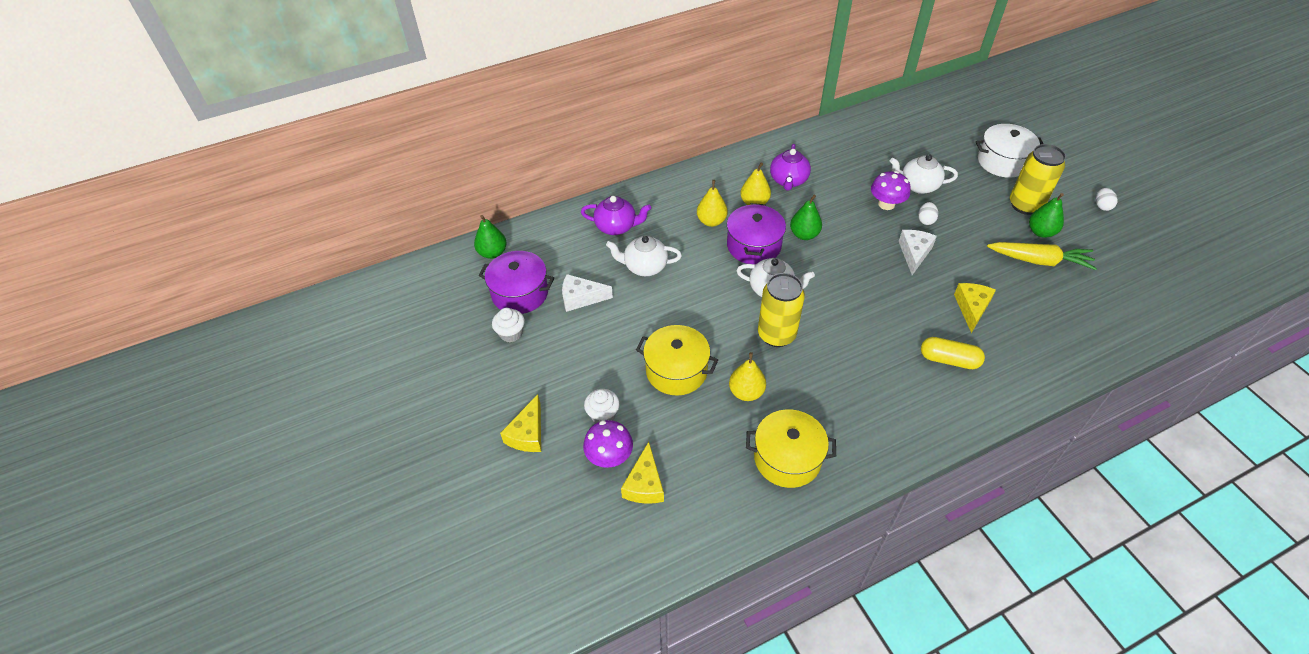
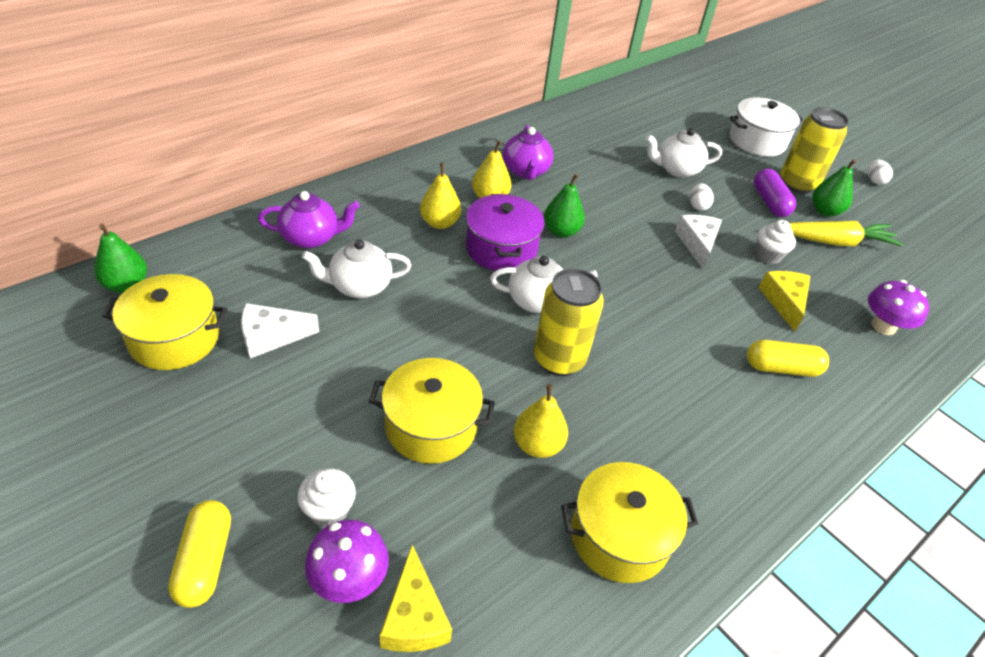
camera: 20 degrees left, 5 degrees down
purple pot [478,251,554,314] -> yellow pot [102,274,227,370]
white cupcake [492,308,525,343] -> white cupcake moved to [756,220,796,264]
yellow cheese [500,394,541,452] -> yellow capsule [168,500,231,608]
purple mushroom [871,171,911,210] -> purple mushroom moved to [868,280,929,335]
none -> purple capsule [754,169,796,217]

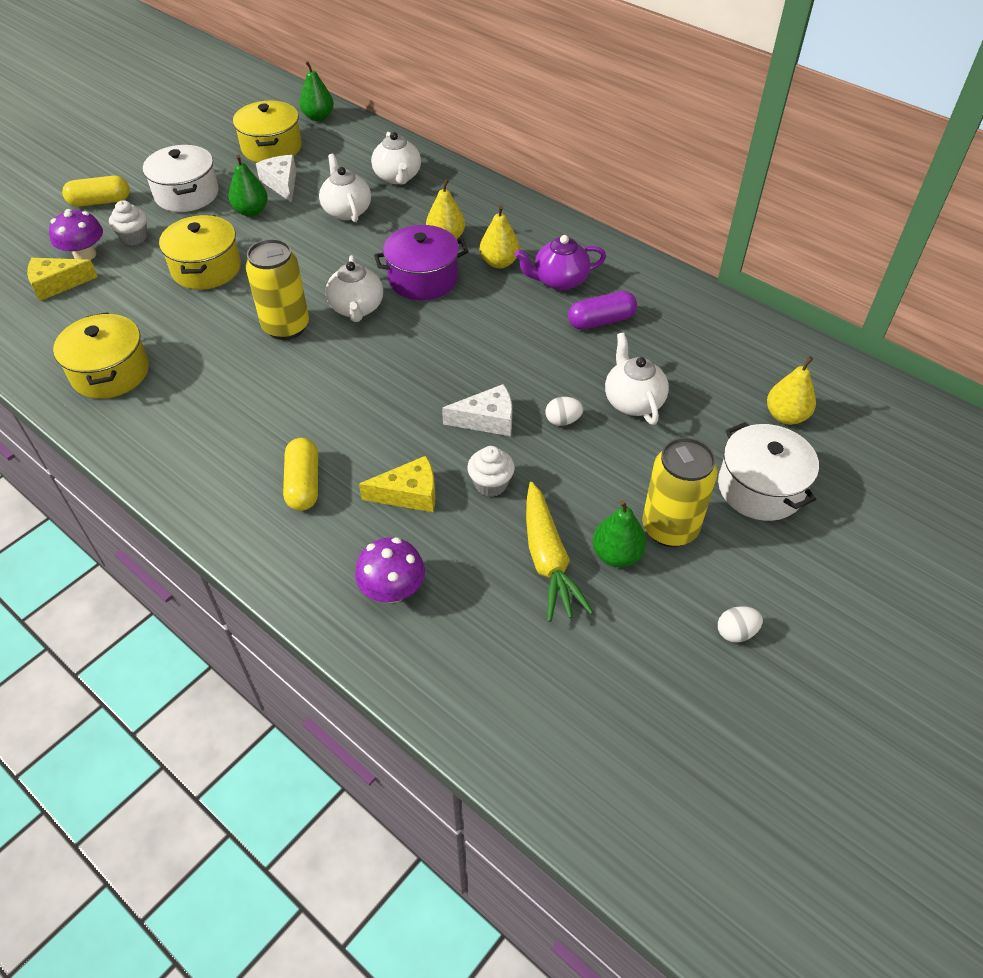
camera: 85 degrees right, 5 degrees up
purple teapot [258,191,360,249] -> white teapot [371,132,421,184]
yellow pear [514,384,568,458] -> yellow pear moved to [767,356,816,425]
green pear [544,174,585,237] -> green pear moved to [229,154,268,217]
purple capsule [754,169,796,217] -> purple capsule moved to [568,291,637,330]
none -> white pot [143,145,219,212]

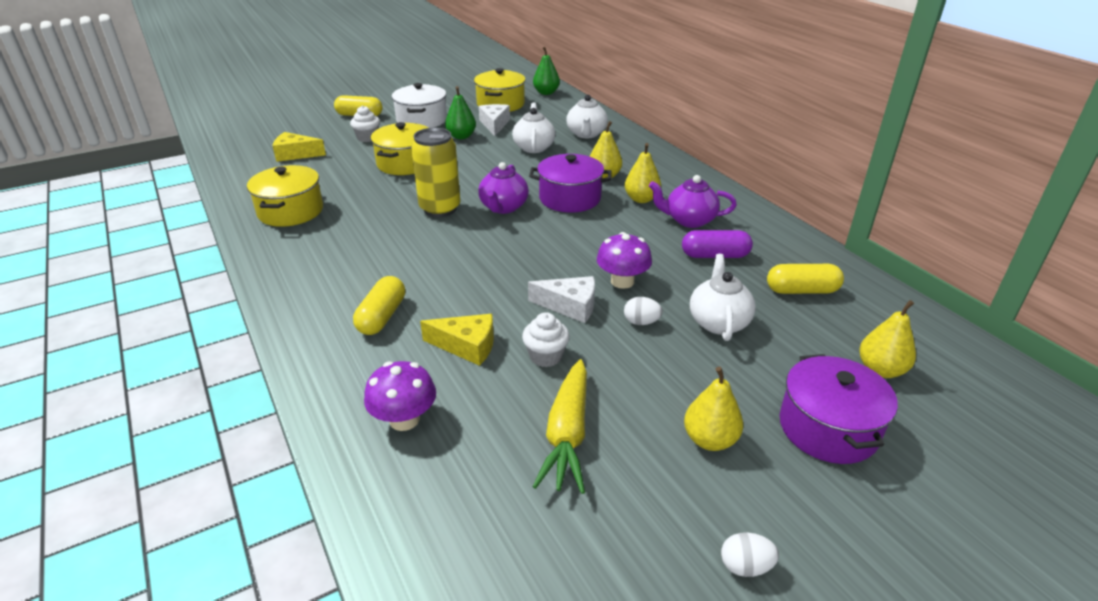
camera: 20 degrees right, 15 degrees down
purple mushroom [49,209,103,260] -> purple mushroom moved to [597,232,652,289]
white teapot [325,255,383,322] -> purple teapot [478,162,529,214]
green pear [593,500,646,567] -> none
yellow can [642,437,717,547] -> yellow pear [684,367,743,451]
white pot [718,422,819,521] -> purple pot [780,354,898,464]
none -> yellow capsule [767,264,844,294]

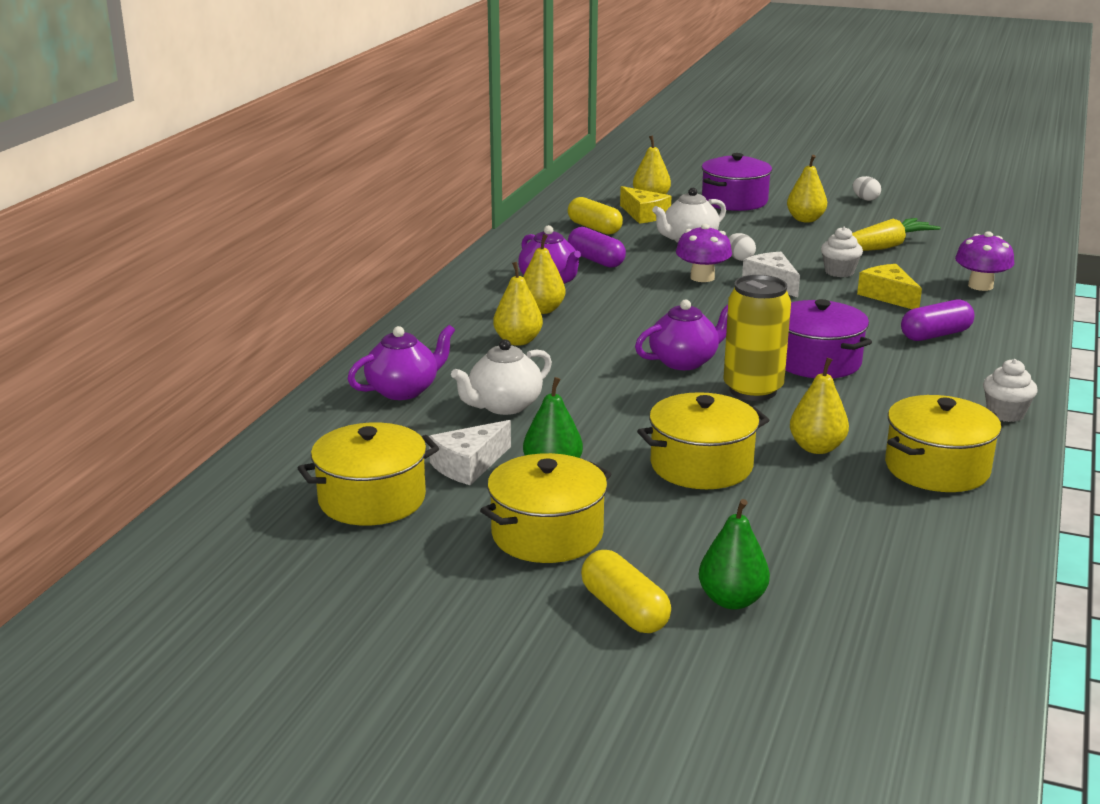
camera: 130 degrees left, 10 degrees down
yellow cheese [273,132,326,162] -> yellow cheese moved to [620,186,671,224]
white cupcake [350,106,380,142] -> white cupcake moved to [983,359,1038,422]
yellow capsule [353,276,405,335] -> purple capsule [901,300,974,341]
white pot [392,83,447,128] -> yellow pot [480,453,611,563]
purple pot [529,154,612,213] -> purple pot moved to [785,299,872,378]
green pear [533,47,560,95] -> green pear moved to [699,499,770,610]
white teapot [566,95,608,138] -> purple teapot [348,325,455,400]
none -> yellow pear [790,358,849,454]

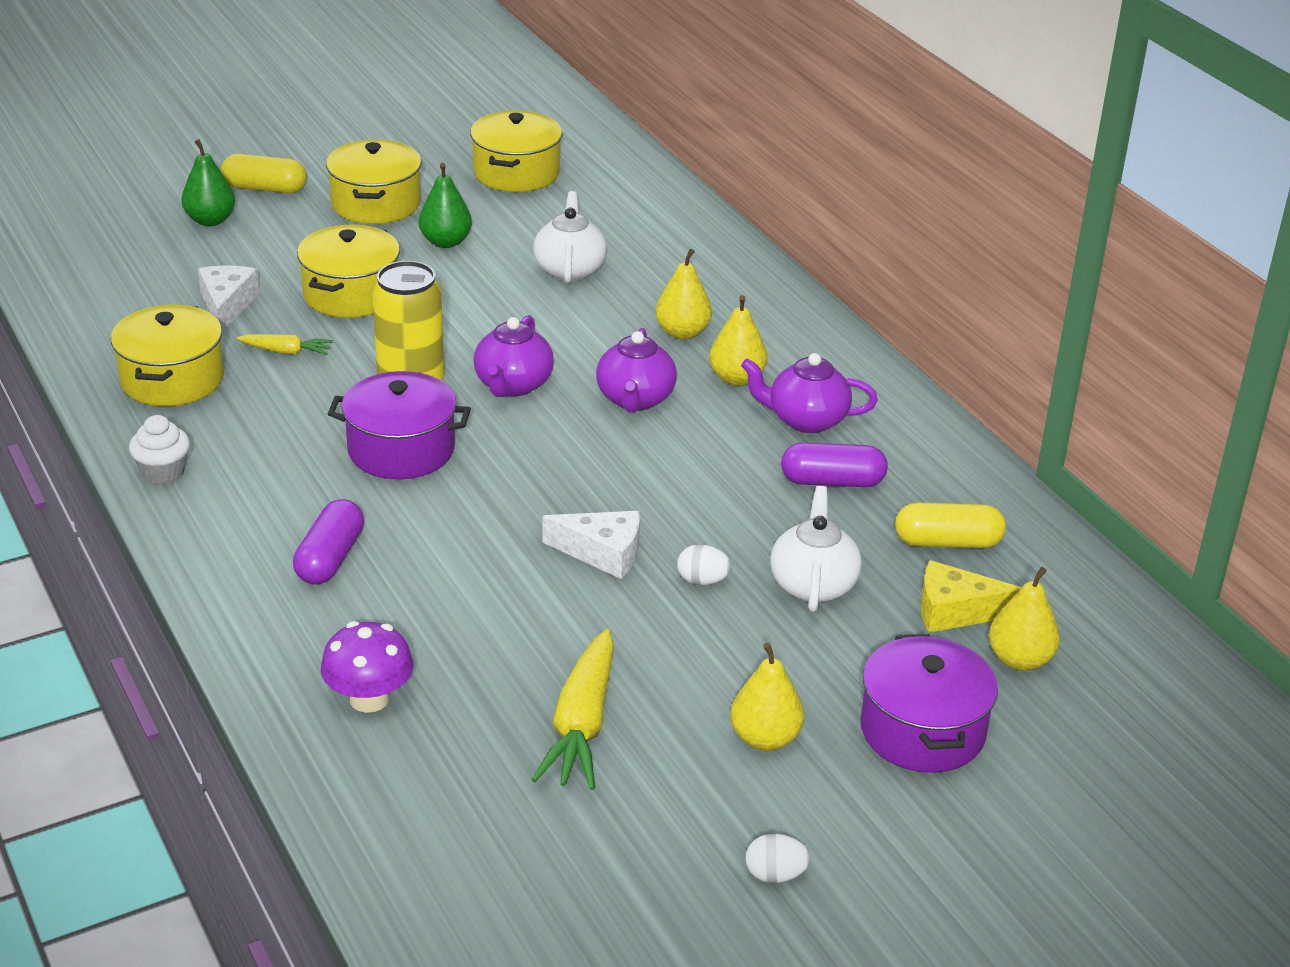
camera: 130 degrees right, 10 degrees up
purple teapot [348,325,455,400] -> purple teapot moved to [596,328,677,412]
white cheese [429,420,511,485] -> white cheese moved to [198,266,260,332]
purple mushroom [676,224,732,282] -> none
yellow pear [790,358,849,454] -> yellow carrot [237,334,333,355]
white cupcake [821,227,863,277] -> none
yellow cheese [857,264,922,309] -> none

